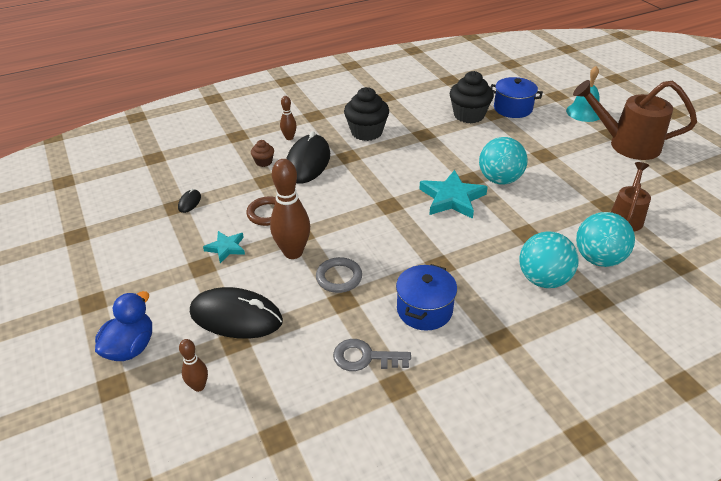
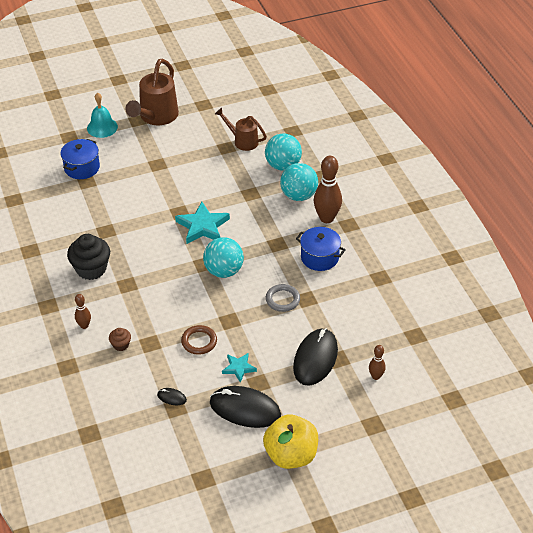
camera: 85 degrees left, 5 degrees up
blue duck [95,291,152,361] -> none
brown bowling pin [270,159,310,259] -> brown bowling pin moved to [314,156,342,223]
black mouse [286,131,330,183] -> black mouse moved to [210,386,281,428]
grey key [333,339,411,371] -> none
black cupcake [450,71,494,124] -> none
turquoise ball [479,137,528,185] -> turquoise ball moved to [203,237,244,278]
none -> yellow apple [263,414,318,469]

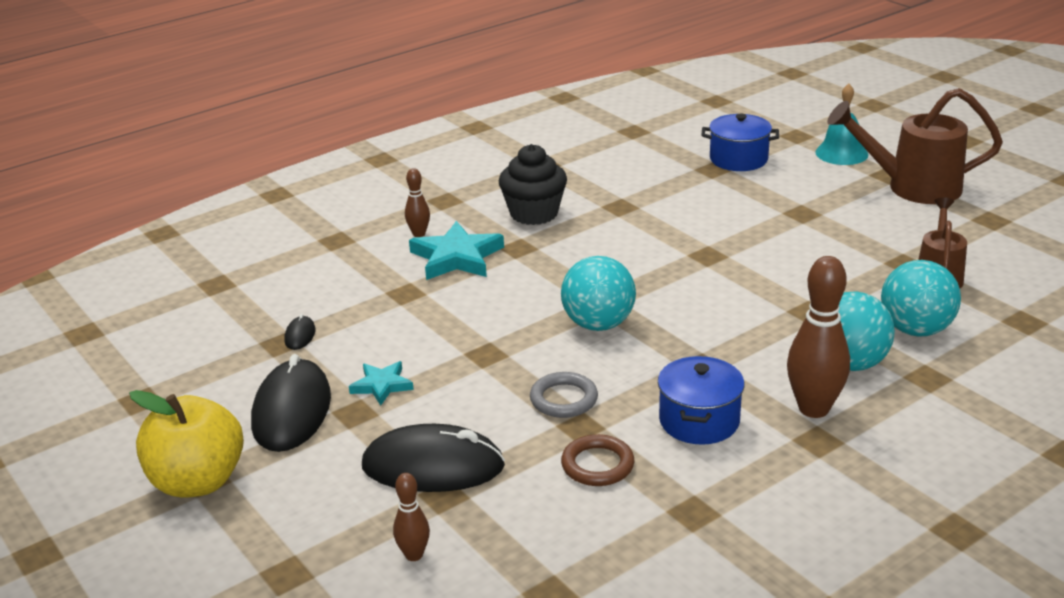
camera: 75 degrees right, 15 degrees down
brown cupcake [109,328,131,351] -> none
turquoise star [175,202,230,244] -> turquoise star moved to [409,221,504,280]
brown ring [181,325,217,355] -> brown ring moved to [561,434,634,486]

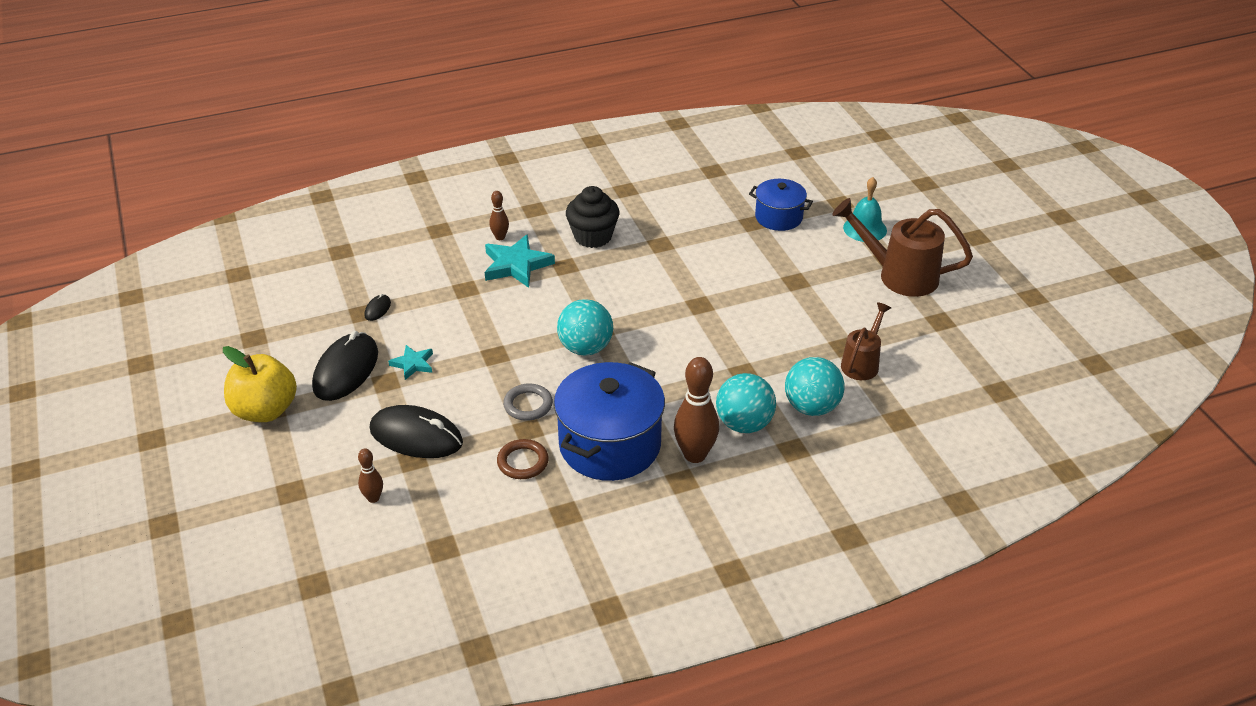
camera: 15 degrees right, 10 degrees up
blue pot [658,356,745,445] -> blue pot [554,362,665,481], size x1.75

